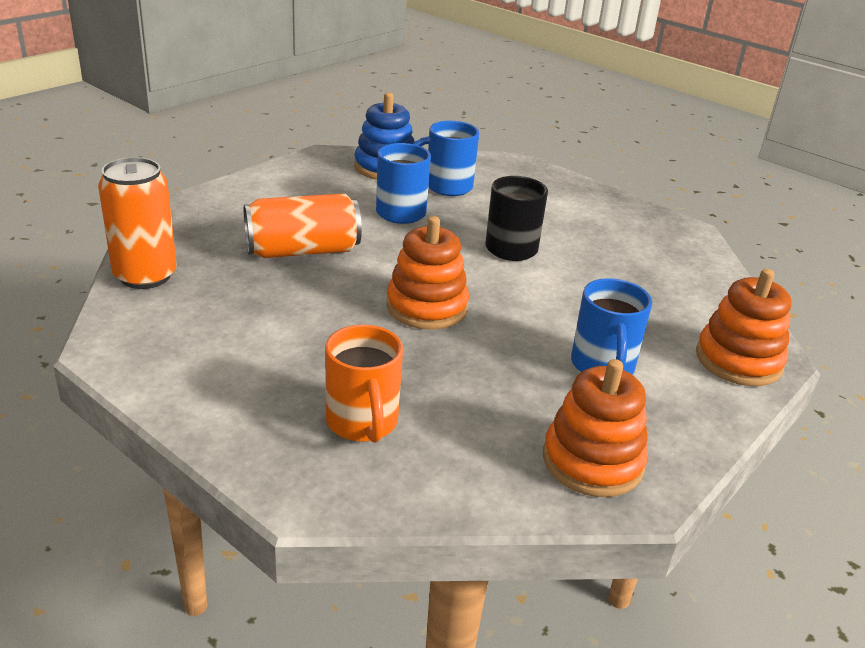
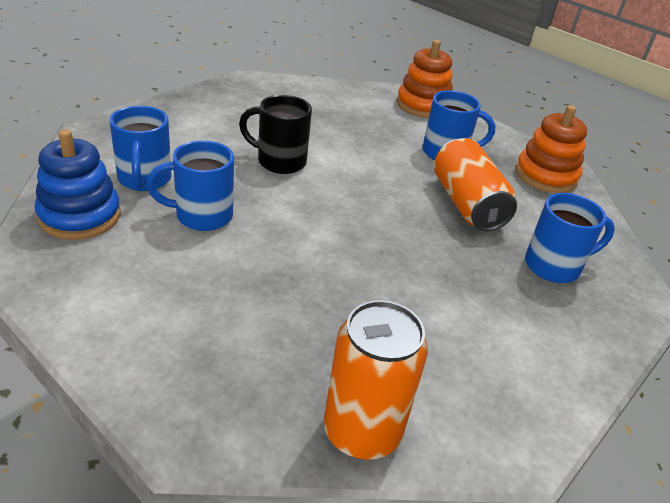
camera: 90 degrees left, 5 degrees up
orange can [244,193,362,258] -> orange can moved to [434,138,517,231]
orange mug [325,325,403,443] -> blue mug [525,193,615,283]
orange stacking toy [386,216,469,330] -> none

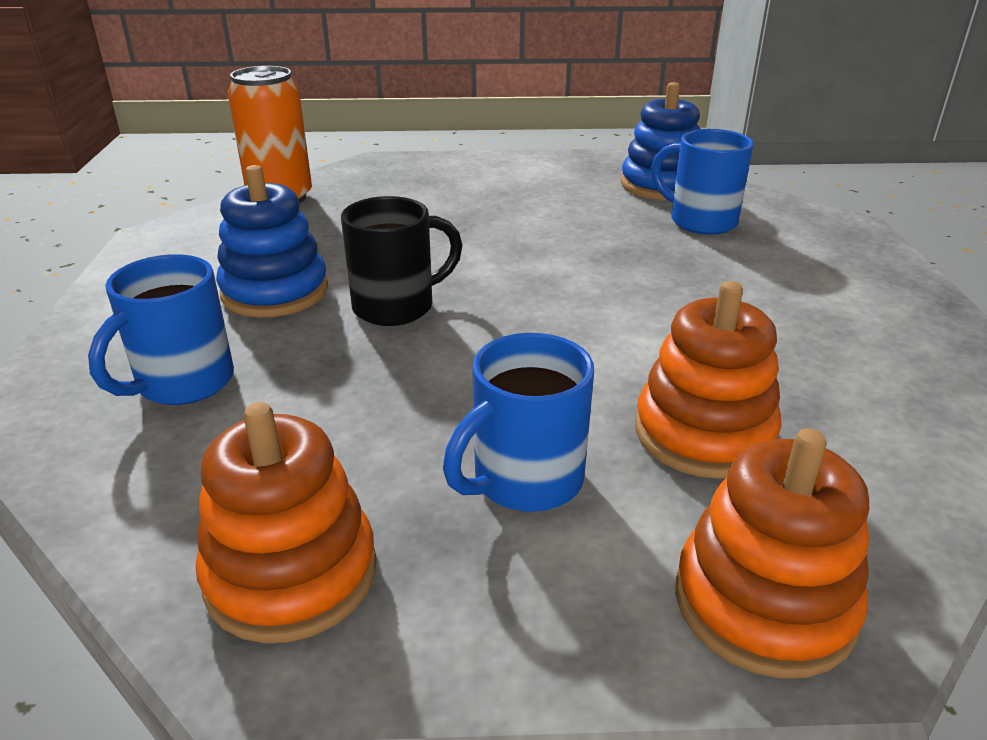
camera: 140 degrees right, 5 degrees down
blue mug [146,140,234,231] -> none
black mug [239,95,312,174] -> black mug moved to [341,196,463,326]
orange can [434,138,517,231] -> none
none -> blue stacking toy [216,165,328,317]
none -> orange stacking toy [635,281,782,479]

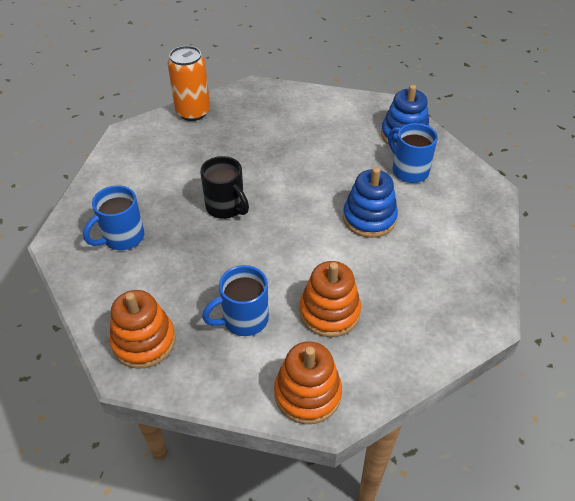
camera: 15 degrees right, 15 degrees up
blue stacking toy [216,165,328,317] -> blue stacking toy moved to [343,167,398,238]
black mug [341,196,463,326] -> black mug turned 60 degrees clockwise [200,156,249,219]

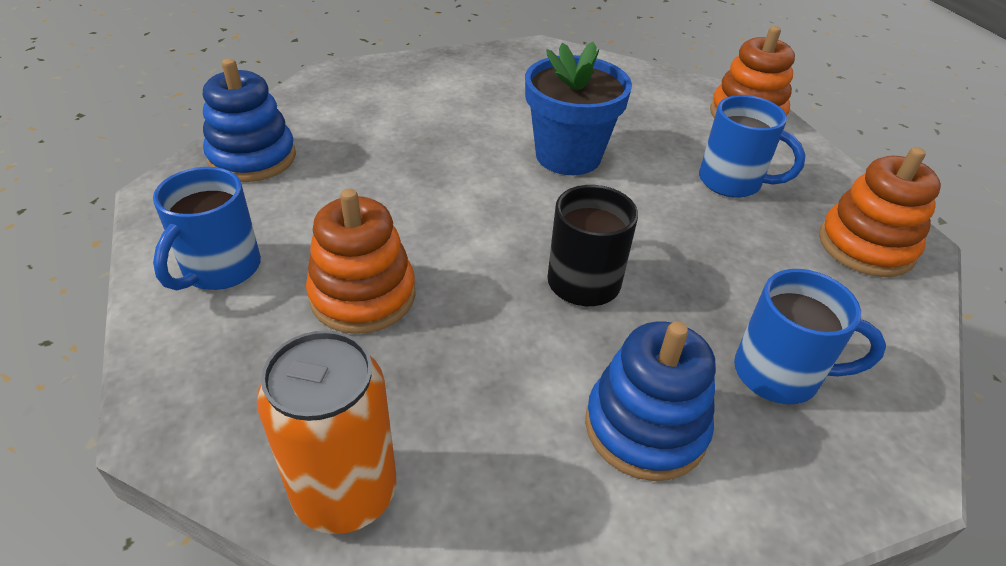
camera: 125 degrees left, 5 degrees down
orange stacking toy [299,261,361,337] -> orange stacking toy moved to [306,189,416,334]
blue stacking toy [343,167,398,238] -> blue stacking toy moved to [585,321,716,481]
blue mug [388,123,438,183] -> blue mug moved to [153,167,261,290]
none -> blue flower pot [525,42,632,175]

